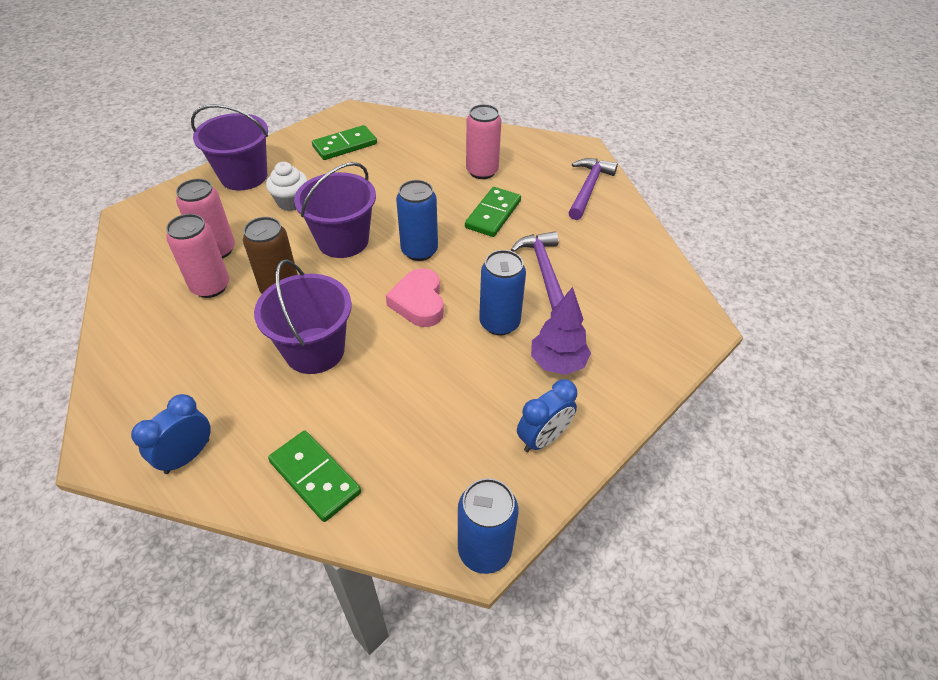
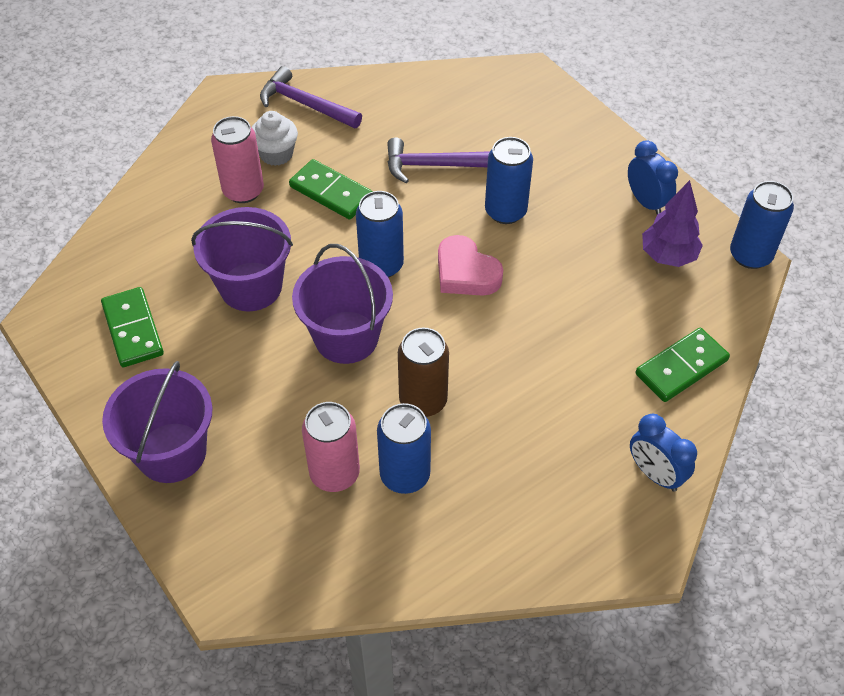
camera: 80 degrees left, 5 degrees up
pink can [166,214,229,298] -> blue can [377,403,431,494]
purple bucket [254,259,352,374] -> purple bucket moved to [191,207,293,312]
white cupcake [266,162,308,211] -> white cupcake moved to [251,111,298,166]
pink heart [386,268,444,327] -> pink heart turned 45 degrees clockwise [438,235,503,296]
purple tree [531,287,591,375] -> purple tree moved to [642,180,703,267]

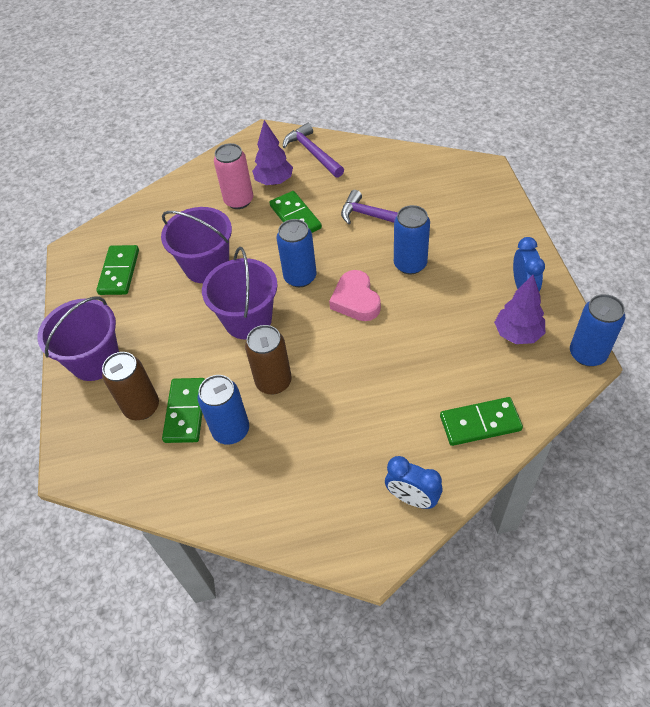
camera: 30 degrees right, 0 degrees up
white cupcake [251,111,298,166] -> purple tree [252,120,293,185]
pink can [302,402,360,492] -> green domino [162,378,205,443]
blue clock [630,414,697,492] -> blue clock turned 45 degrees counterclockwise [385,456,442,509]
none -> brown can [102,352,159,420]

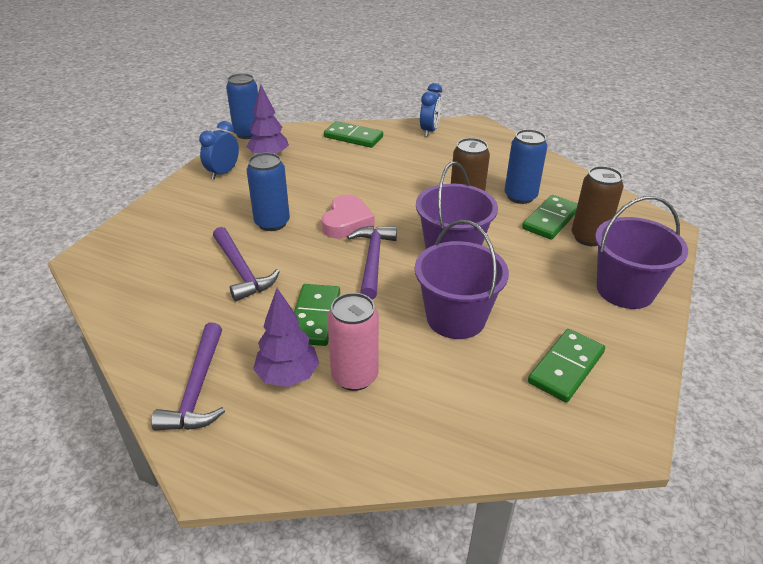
camera: 150 degrees left, 15 degrees down
blue can [276,219,317,287] -> purple hammer [347,226,397,300]
blue clock [385,456,442,509] -> blue clock turned 45 degrees clockwise [420,83,442,137]

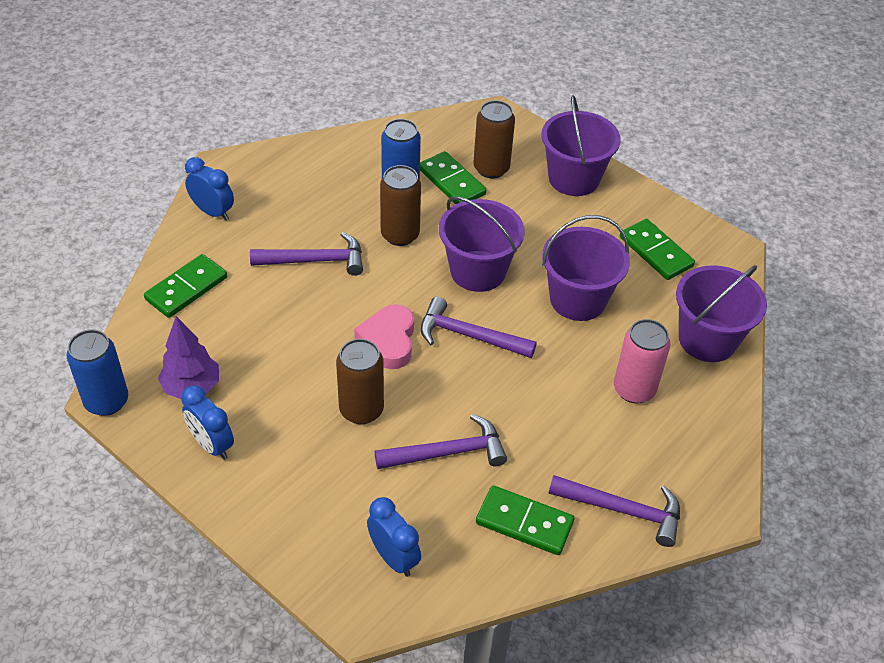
camera: 75 degrees left, 10 degrees up
blue can [247,152,290,231] -> brown can [336,339,384,424]
purple tree [253,288,319,387] -> none
green domino [294,284,340,346] -> green domino moved to [476,485,574,555]
pink heart [322,194,374,238] -> pink heart turned 120 degrees counterclockwise [354,304,414,369]
none -> purple hammer [250,232,363,276]
none -> blue clock [367,497,421,577]
none -> purple bucket [676,265,767,362]

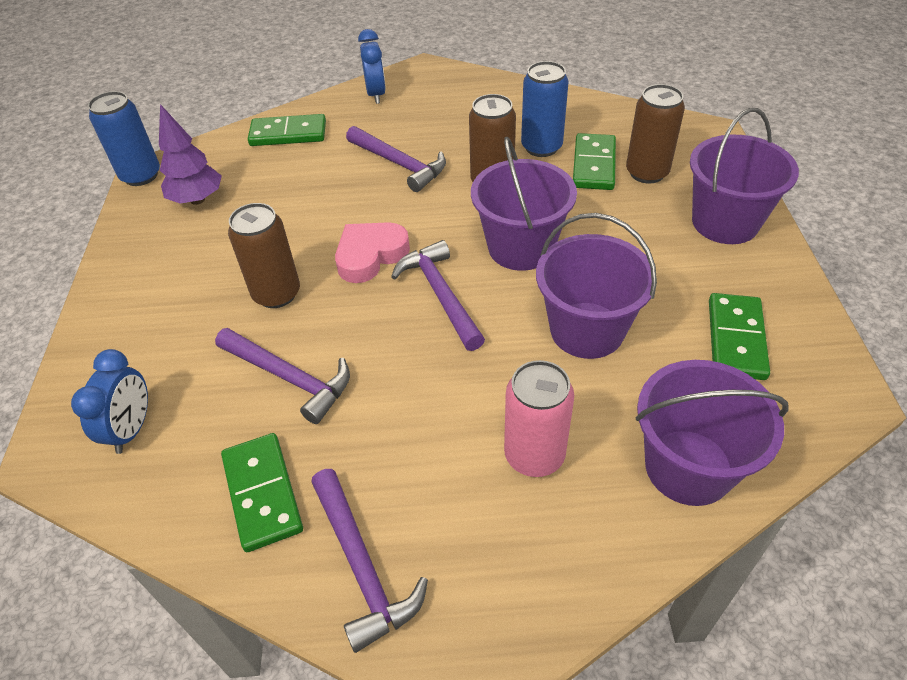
camera: 50 degrees right, 0 degrees up
blue clock [181,386,234,460] -> none

